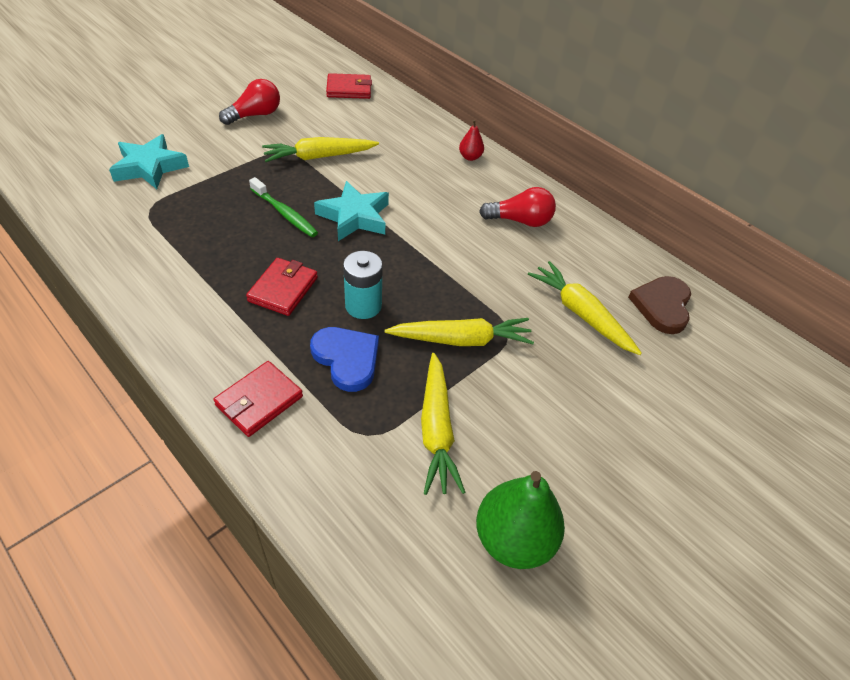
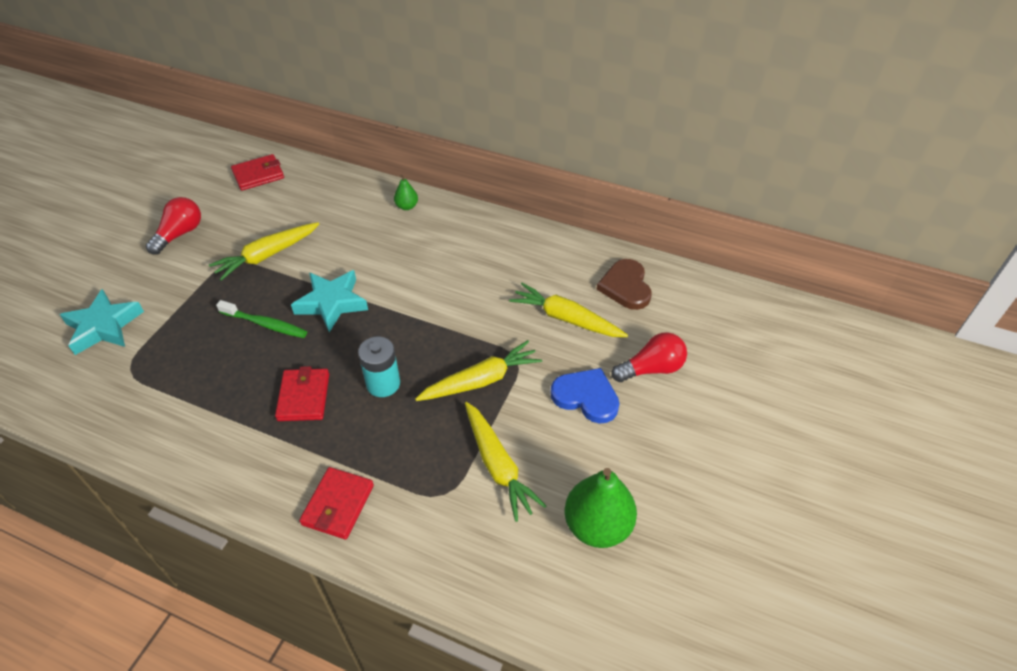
camera: 20 degrees left, 0 degrees up
blue heart [310,327,379,392] -> blue heart moved to [550,368,620,424]
red pear [459,120,484,161] -> green pear [394,174,418,210]
red light bulb [479,187,556,227] -> red light bulb moved to [611,332,687,382]

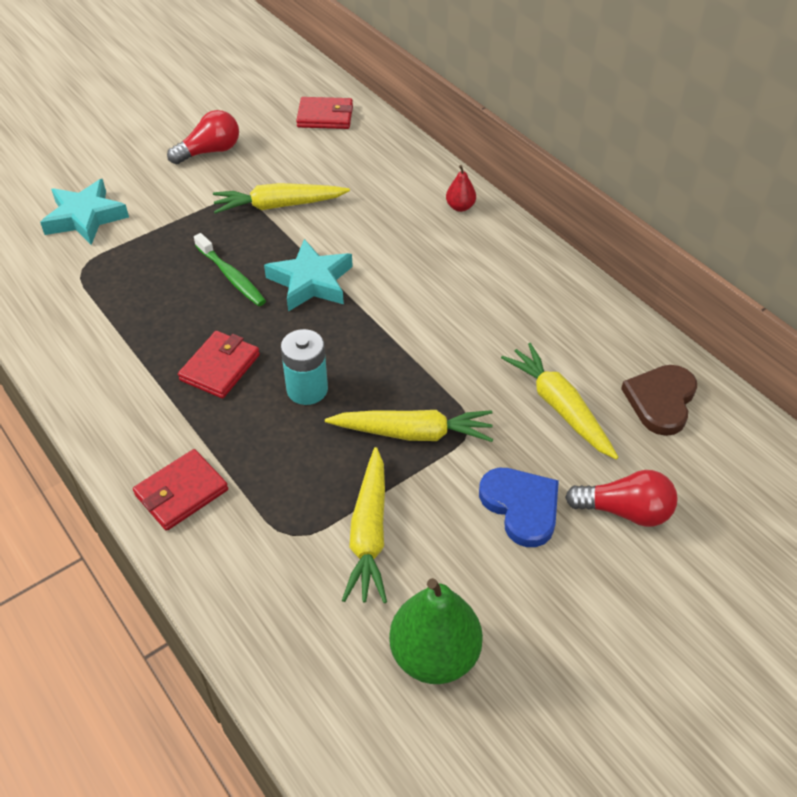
camera: 30 degrees right, 0 degrees up
green pear [394,174,418,210] -> red pear [446,165,476,212]

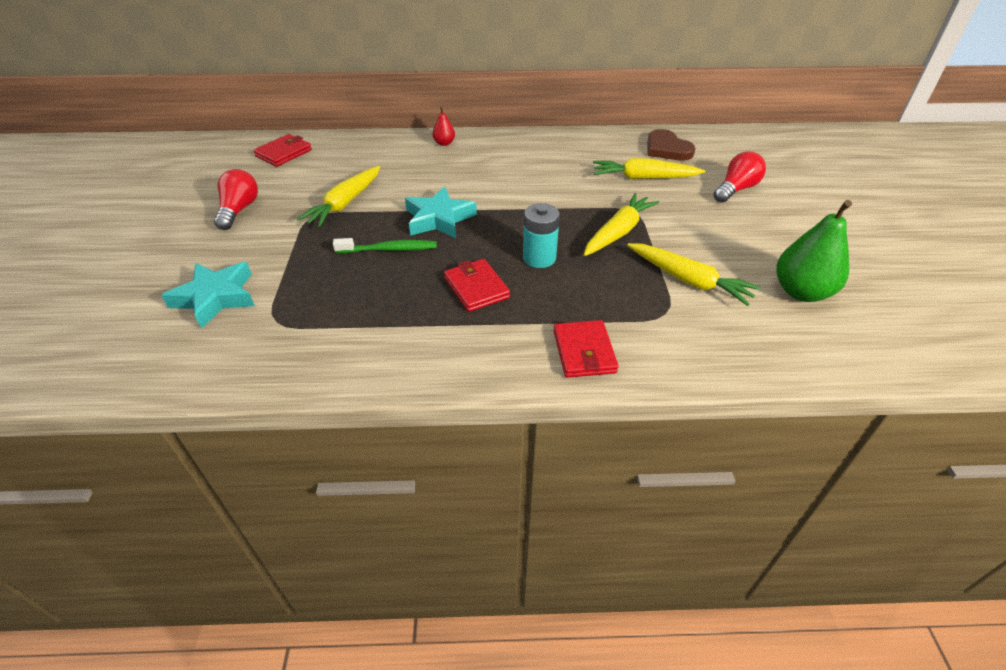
camera: 55 degrees left, 5 degrees down
blue heart [479,468,559,547] -> none

